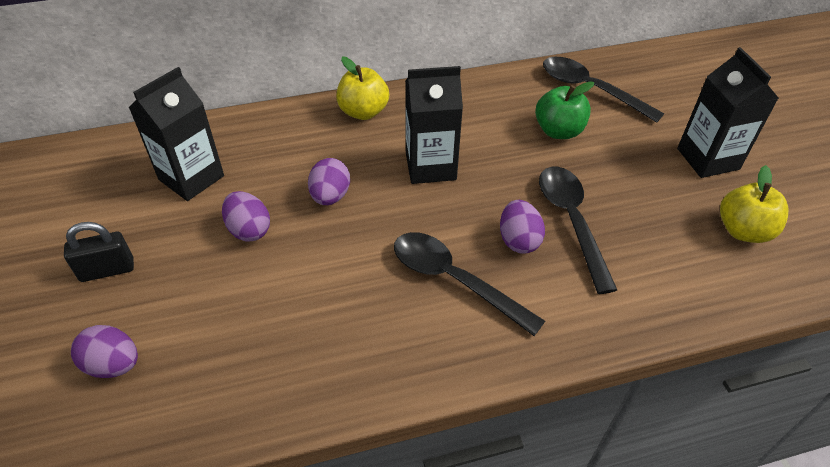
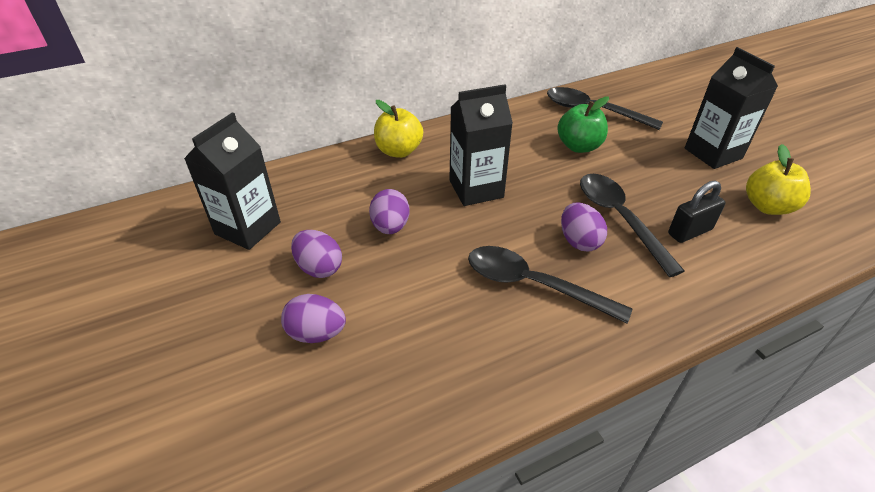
camera: 10 degrees left, 5 degrees down
black padlock [64,222,134,282] -> black padlock moved to [668,181,726,243]
purple egg [71,325,138,378] -> purple egg moved to [281,294,346,343]

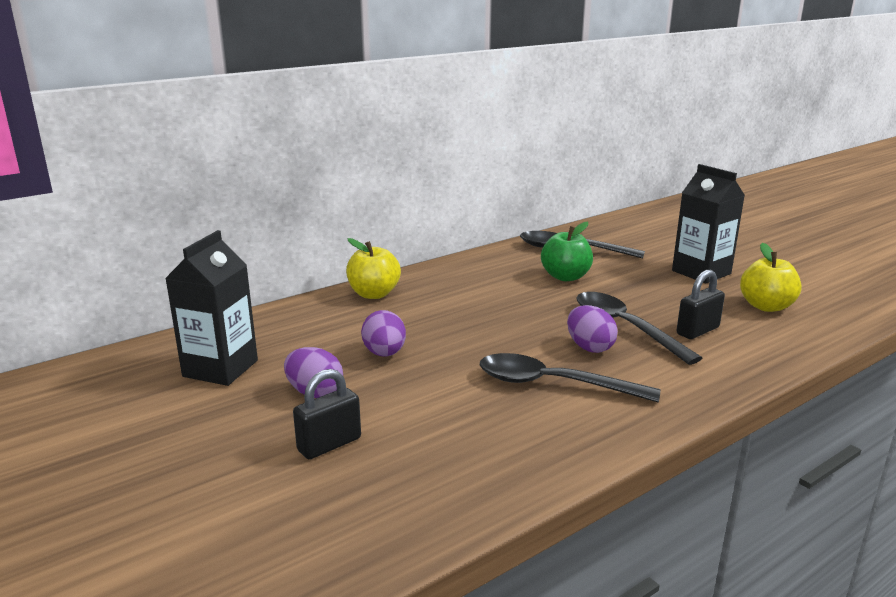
camera: 10 degrees left, 20 degrees down
purple egg [281,294,346,343] -> black padlock [293,369,361,459]
black carton [449,84,513,206] -> none

